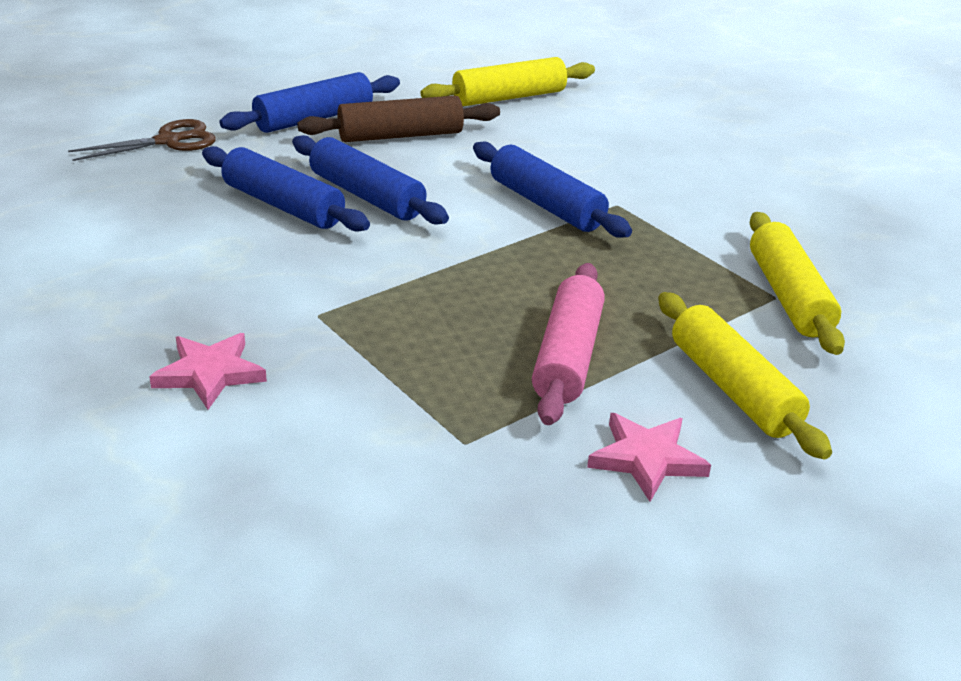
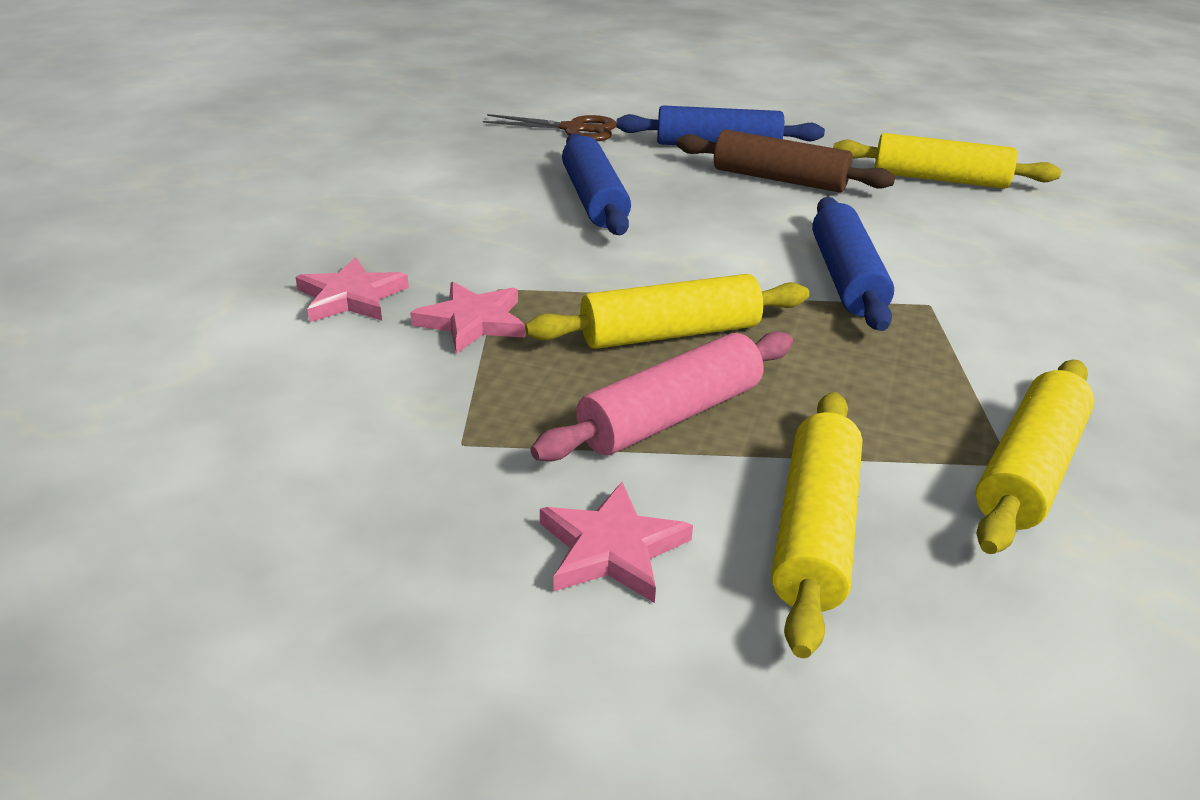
camera: 40 degrees right, 0 degrees up
blue rolling pin [292,135,449,224] -> none
none -> pink star [410,282,525,354]
none -> yellow rolling pin [525,274,809,349]

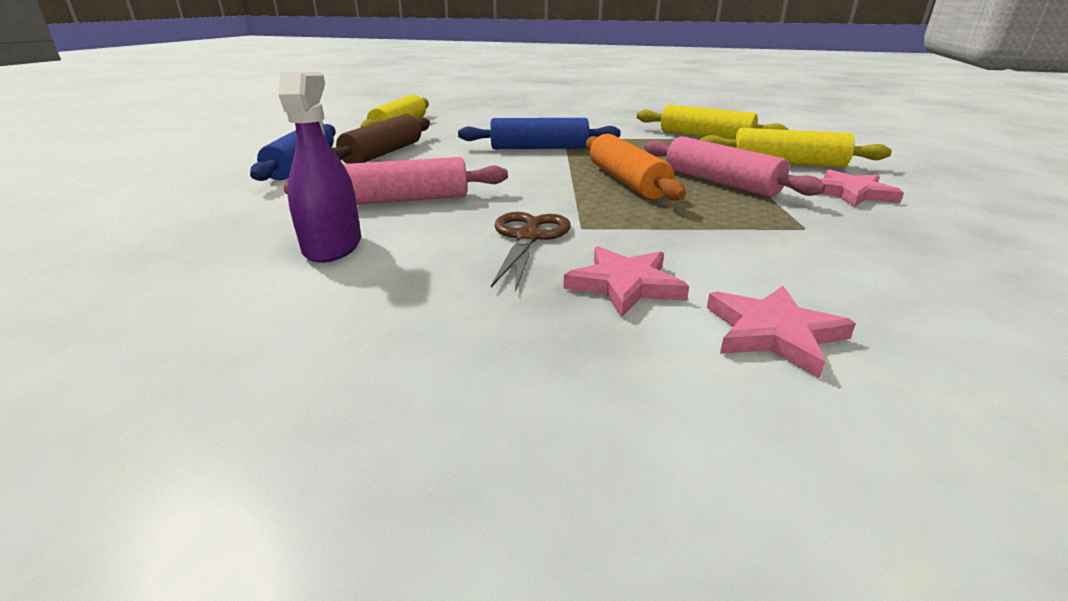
camera: 90 degrees left, 5 degrees down
pink star [410,282,525,354] -> pink star moved to [707,286,856,378]
brown scissors [483,114,616,141] -> brown scissors moved to [491,212,571,292]
yellow rolling pin [525,274,809,349] -> orange rolling pin [586,134,686,201]
blue rolling pin [562,133,631,235] -> pink rolling pin [284,157,508,205]
none -> purple spray bottle [278,72,361,263]

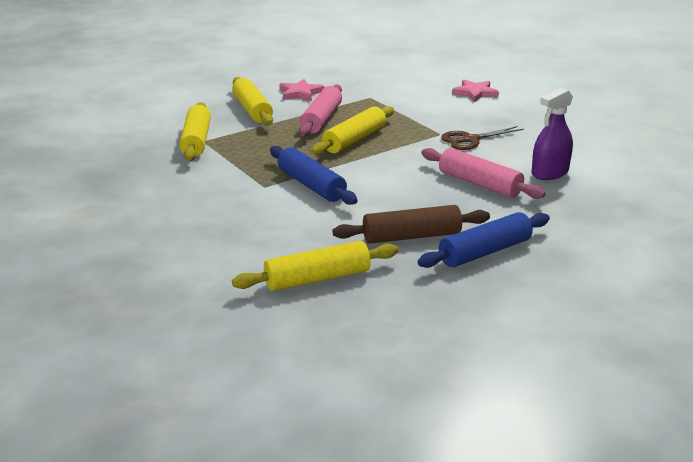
camera: 125 degrees left, 0 degrees up
pink star [564,246,689,317] -> none
orange rolling pin [586,134,686,201] -> yellow rolling pin [311,106,394,155]

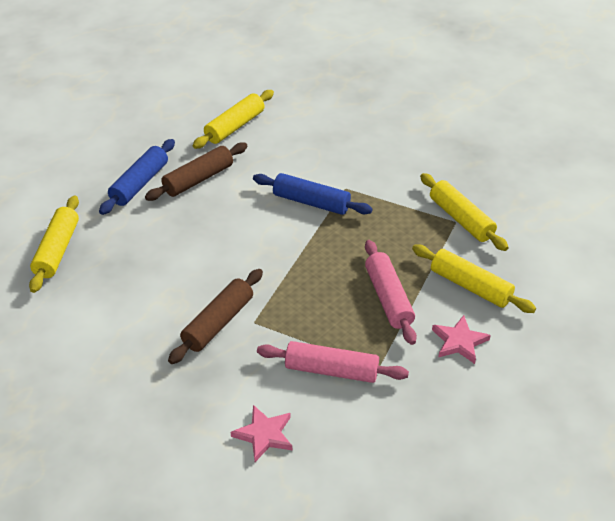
camera: 150 degrees right, 15 degrees up
yellow rolling pin [311,106,394,155] -> yellow rolling pin moved to [29,196,79,293]
pink rolling pin [421,148,546,199] -> pink rolling pin moved to [257,341,409,383]
brown scissors [441,126,524,150] -> brown rolling pin [168,269,263,364]
purple spray bottle [532,88,573,180] -> none

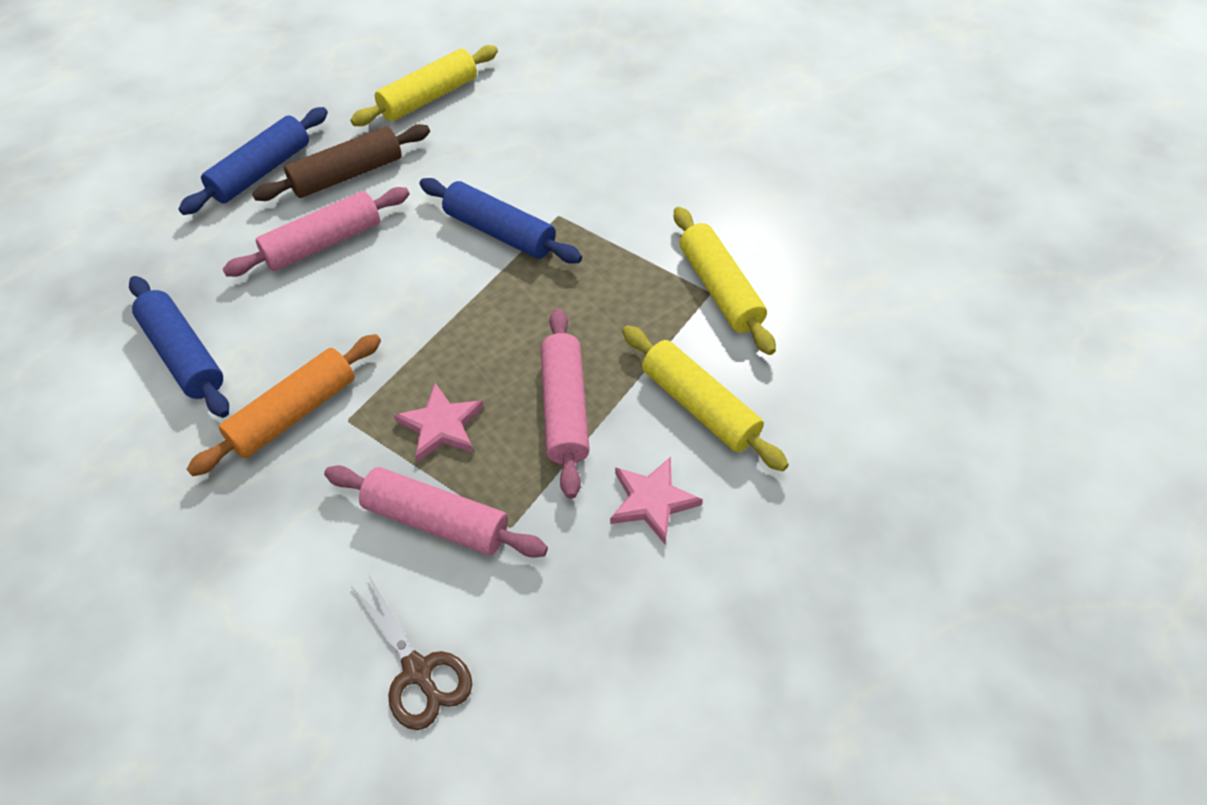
camera: 10 degrees right, 10 degrees up
yellow rolling pin [29,196,79,293] -> none
brown rolling pin [168,269,263,364] -> orange rolling pin [187,334,381,476]
pink star [231,405,292,462] -> pink star moved to [394,383,484,462]
none -> blue rolling pin [129,276,229,418]
none -> pink rolling pin [223,187,409,277]
none -> brown scissors [351,574,472,730]

